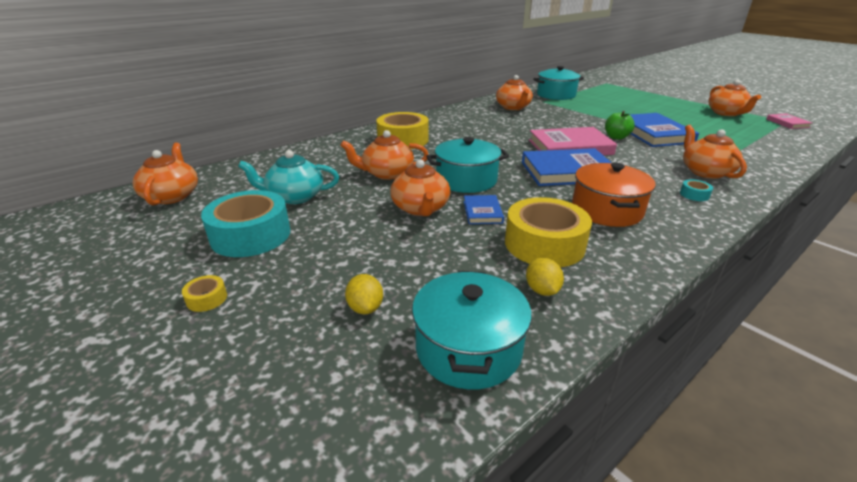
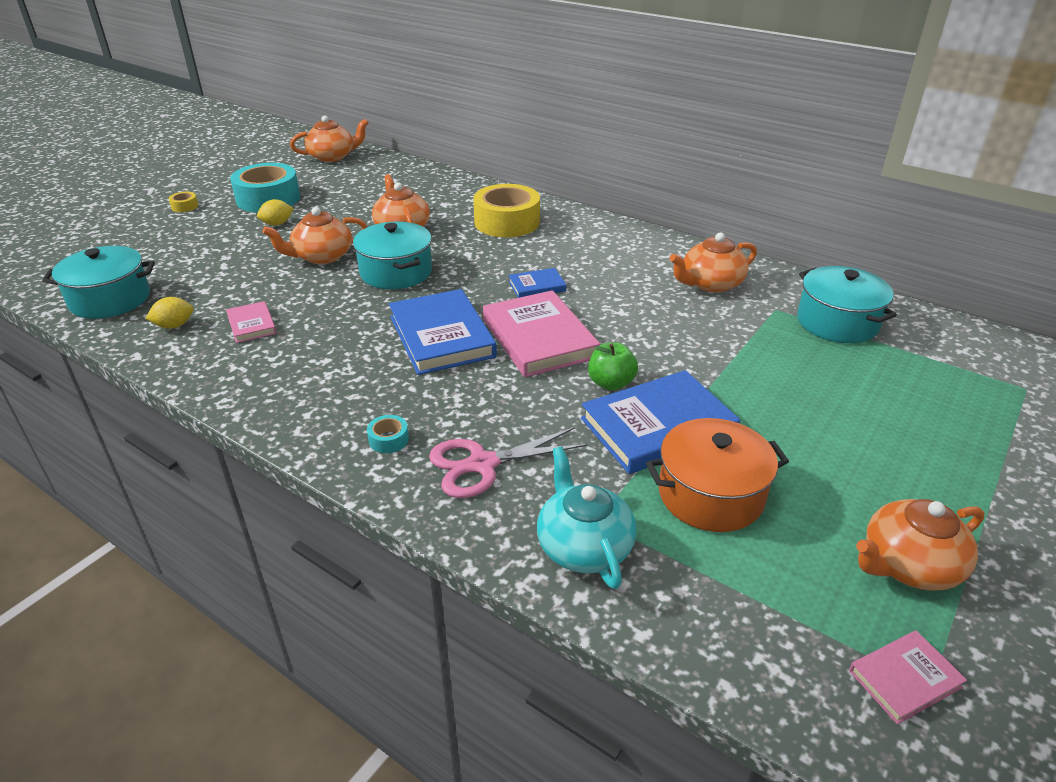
camera: 75 degrees right, 5 degrees up
turquoise teapot [238,150,339,204] -> turquoise teapot moved to [537,447,637,589]
yellow lemon [345,274,383,314] -> yellow lemon moved to [257,199,294,226]
blue book [464,195,504,224] -> blue book moved to [508,268,566,298]
yellow tape [505,197,592,267] -> pink book [226,301,276,343]
orange pot [572,163,656,227] -> orange pot moved to [646,418,789,532]
orange teapot [683,125,747,179] -> pink scissors [429,427,588,498]

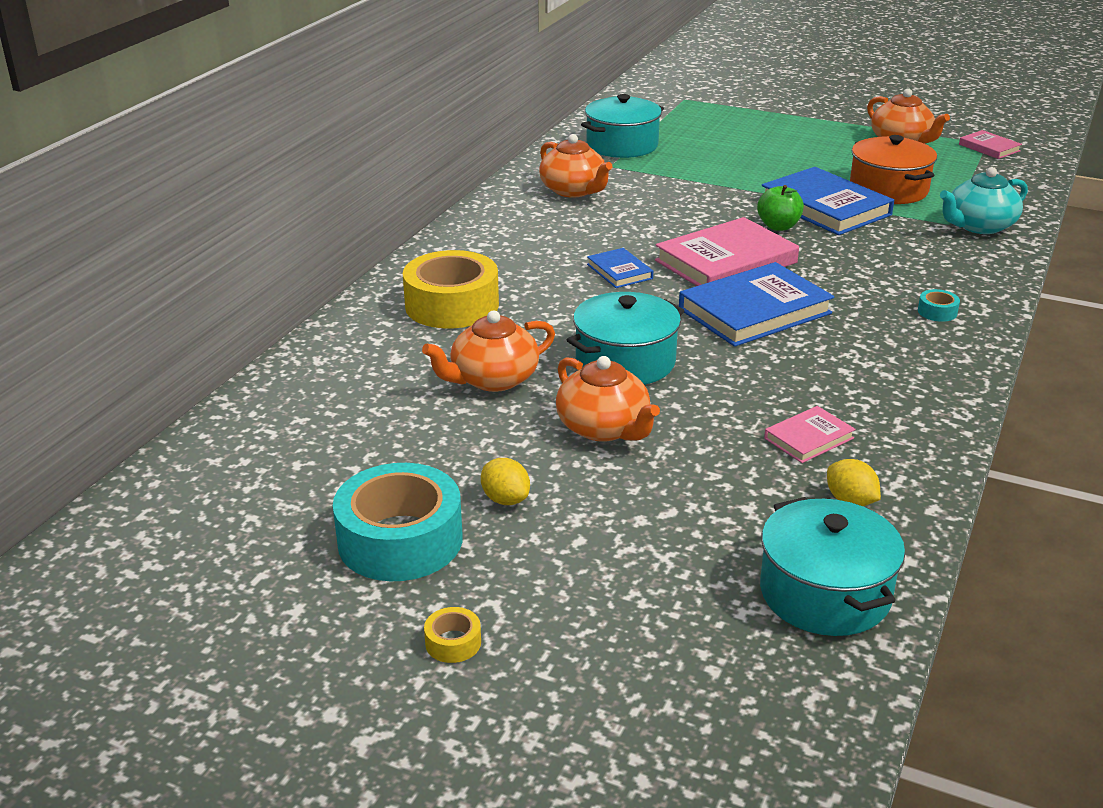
camera: 100 degrees left, 5 degrees down
orange teapot [290,115,369,162] -> none
pink scissors [429,427,588,498] -> none

